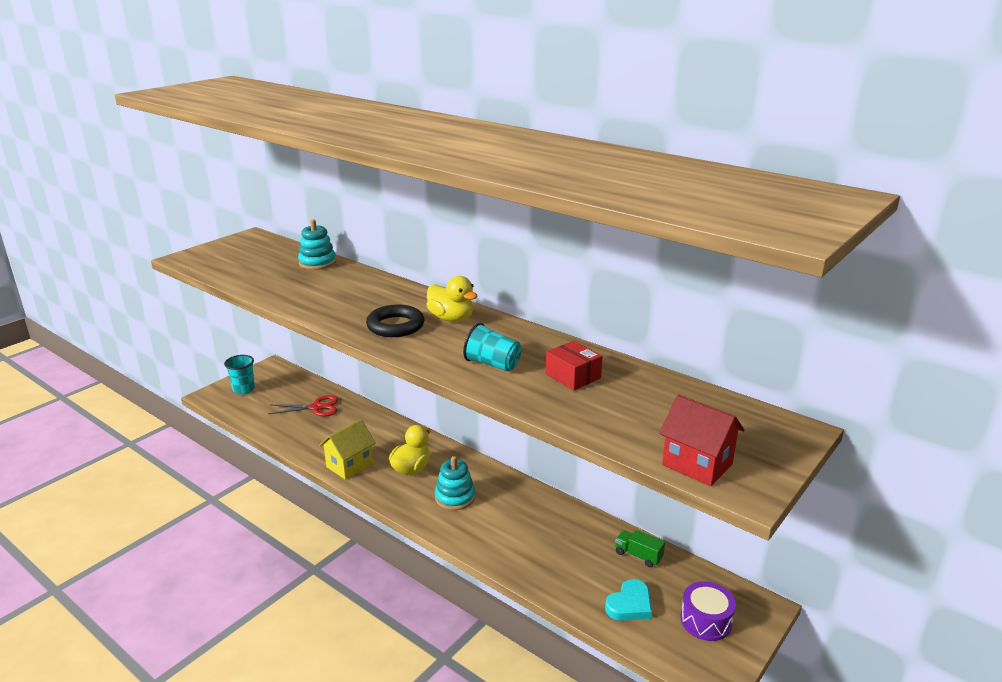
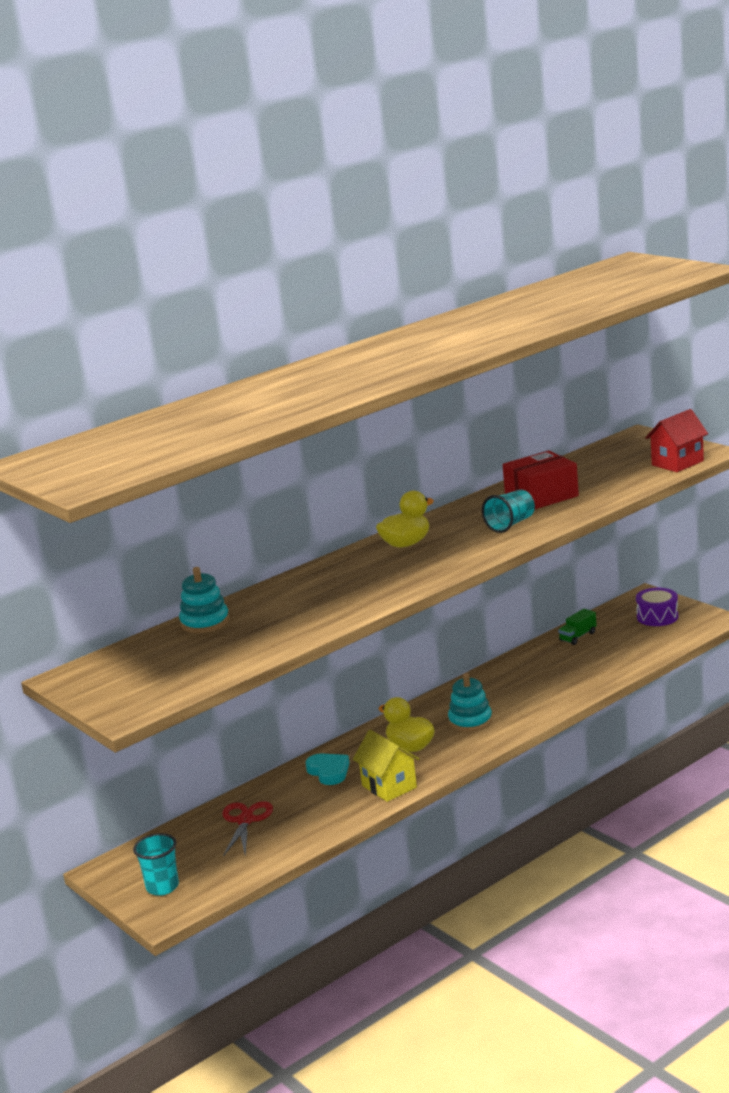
camera: 75 degrees left, 5 degrees down
black ring [366,304,424,337] -> none
red box [546,341,603,390] -> red box [503,451,579,510], size x1.51
turquoise heart [605,579,652,621] -> turquoise heart moved to [306,753,349,785]

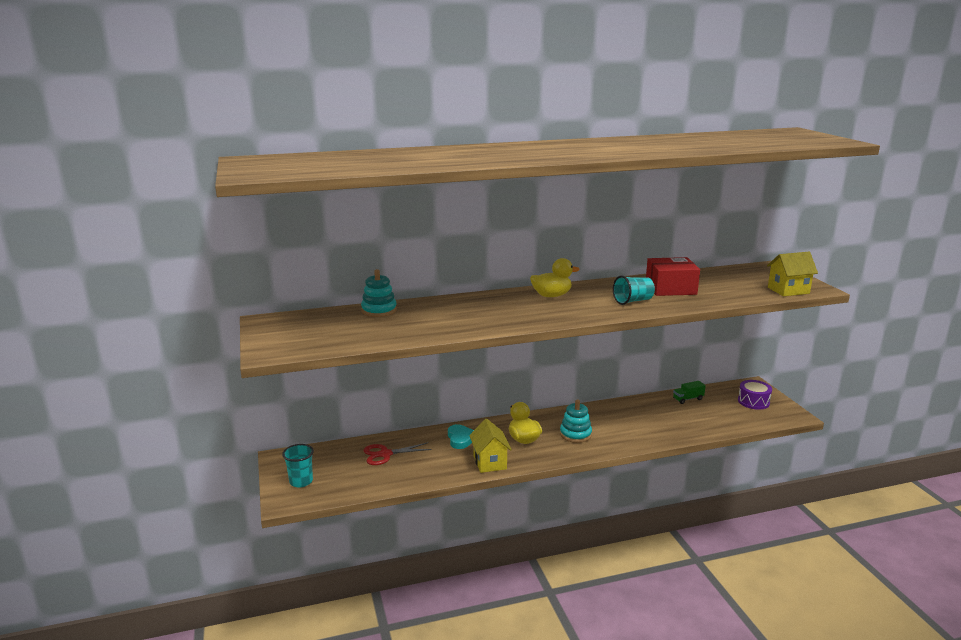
camera: 20 degrees right, 0 degrees up
red scissors [222,801,273,857] -> red scissors turned 135 degrees counterclockwise [363,442,432,465]
red house [645,409,708,472] -> yellow house [767,252,818,296]

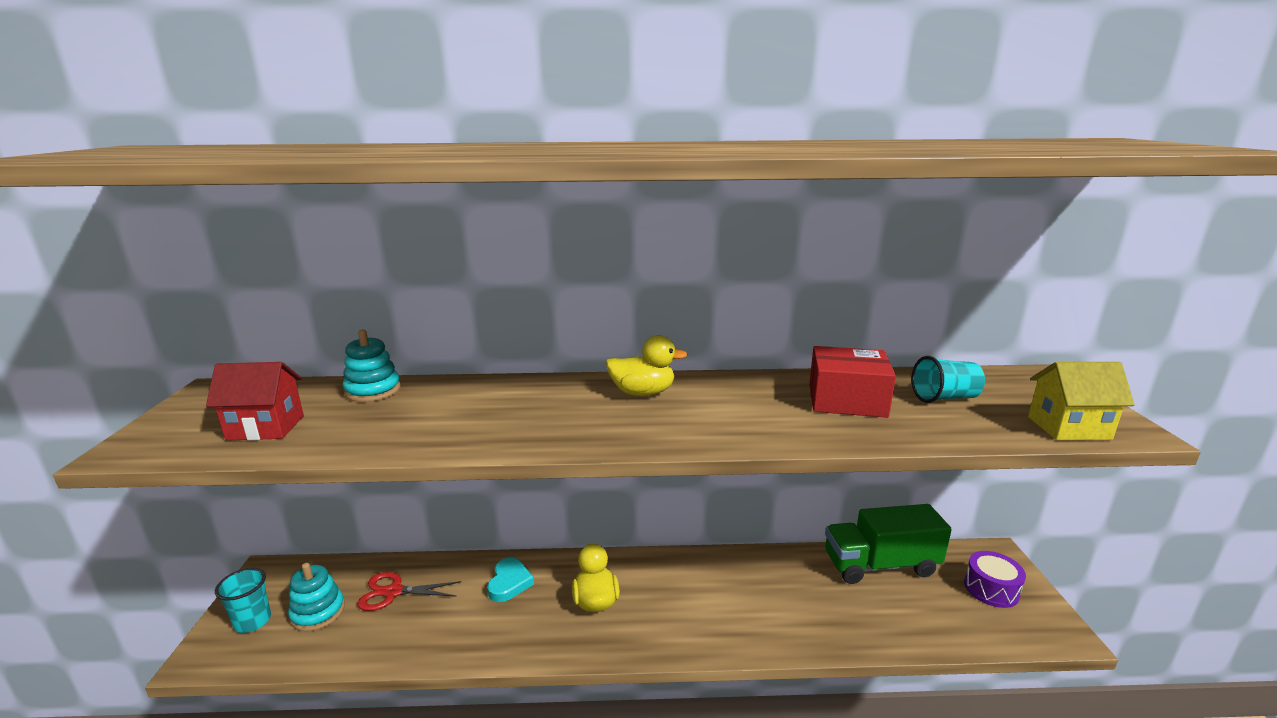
camera: 15 degrees right, 0 degrees up
yellow house [469,419,512,473] -> none
turquoise stacking toy [560,399,592,443] -> turquoise stacking toy moved to [288,563,345,632]
turquoise cup [613,275,655,305] -> turquoise cup moved to [912,356,985,403]
green truck [673,381,706,404] -> green truck [825,504,952,584], size x2.30
none -> red house [206,362,304,441]

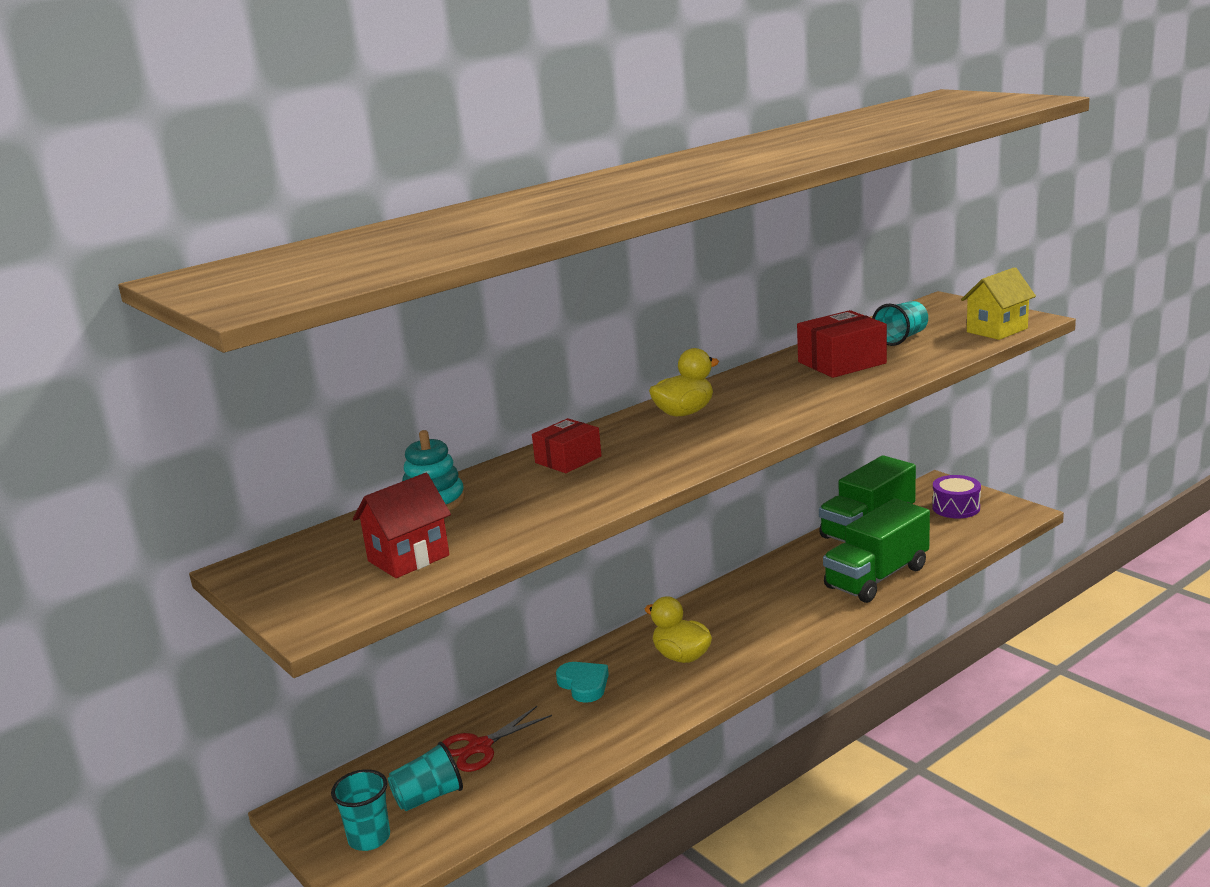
camera: 35 degrees left, 0 degrees up
turquoise stacking toy [288,563,345,632] -> turquoise cup [388,741,463,811]
none -> red box [532,418,602,473]
none -> green truck [823,499,930,603]

